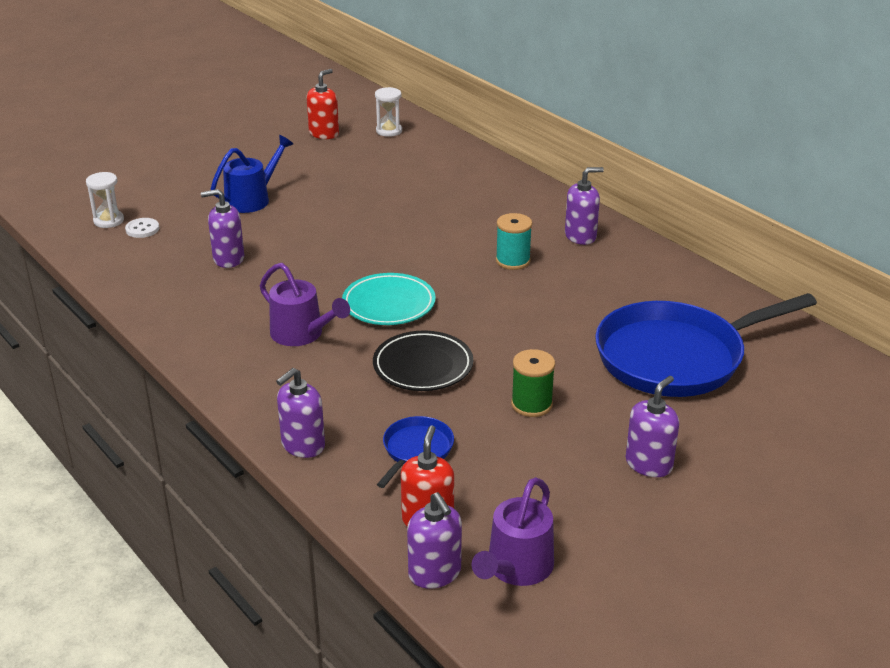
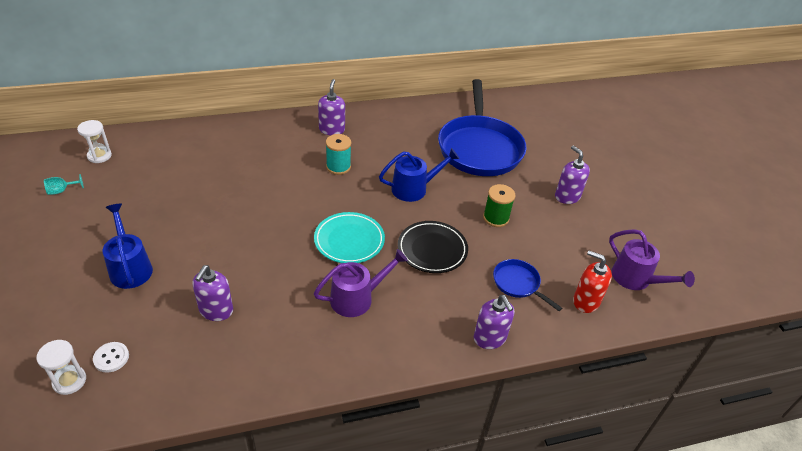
camera: 70 degrees left, 10 degrees up
red soap dispenser [307,69,339,139] -> turquoise goblet [44,174,84,195]
purple soap dispenser [407,492,462,589] -> none
none -> blue watering can [379,148,460,202]

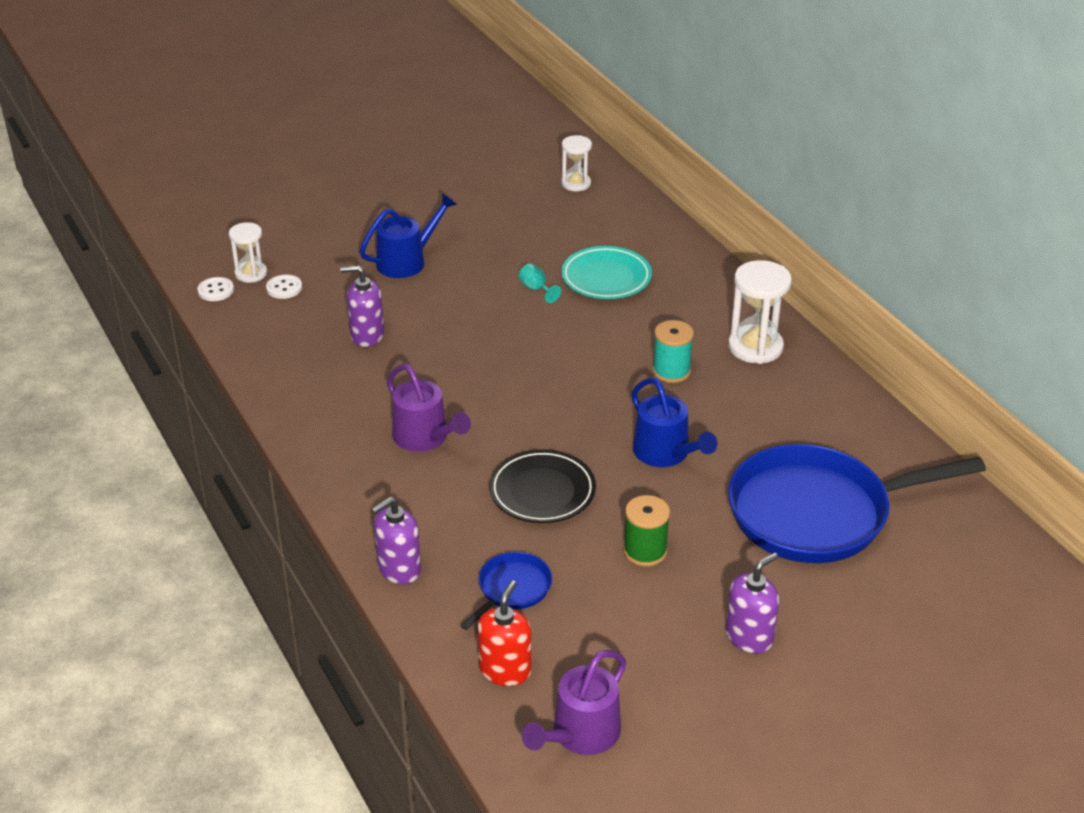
camera: 80 degrees right, 5 degrees down
turquoise goblet [44,174,84,195] -> turquoise goblet moved to [519,263,561,303]
turquoise plate [314,212,385,263] -> turquoise plate moved to [561,246,652,299]
purple soap dispenser [318,79,345,135] -> white hourglass [728,260,792,364]
none -> white button [197,277,234,301]

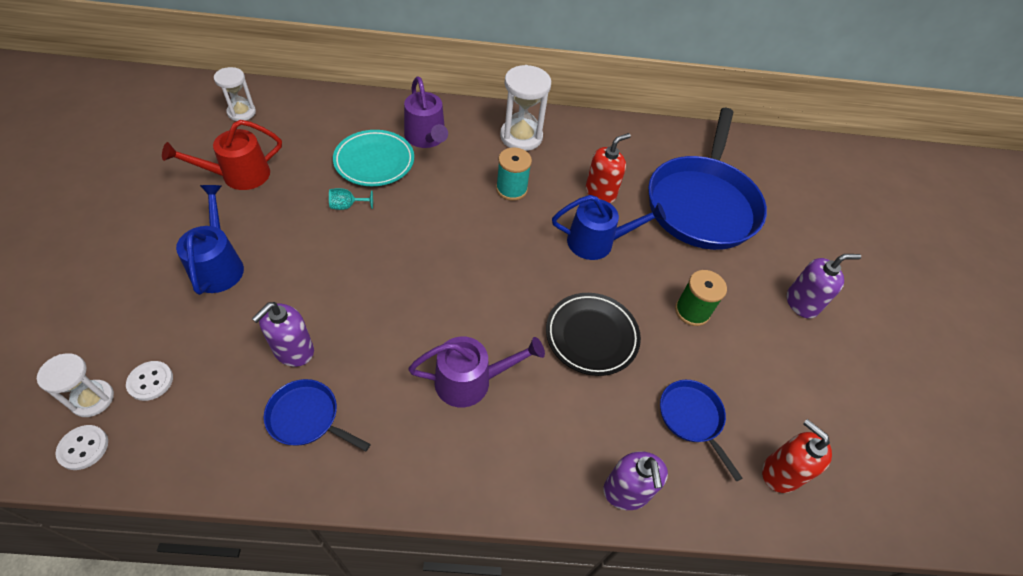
camera: 65 degrees left, 15 degrees up
purple watering can [522,650,626,755] -> purple watering can moved to [404,77,448,148]
purple soap dispenser [726,552,779,654] -> purple soap dispenser turned 90 degrees clockwise [787,254,861,318]
none -> red watering can [162,120,282,190]
none -> blue pan [264,379,371,451]
none -> red soap dispenser [586,133,631,203]

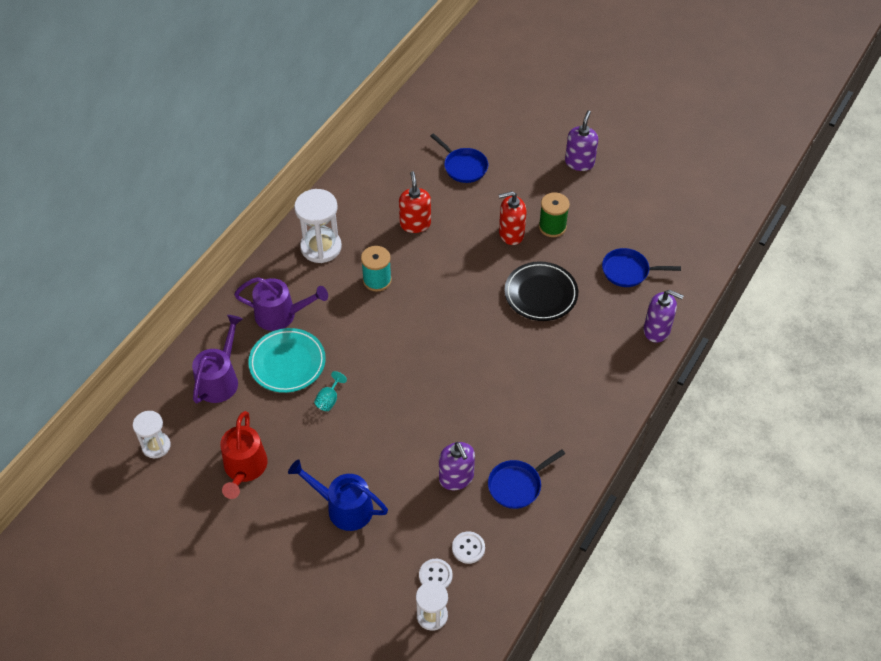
camera: 55 degrees left, 0 degrees up
white button [55,425,108,470] -> white button moved to [452,531,485,564]
purple watering can [408,336,545,408] -> purple watering can moved to [192,315,243,403]
blue watering can [552,195,666,260] -> none
blue pan [648,108,767,250] -> blue pan [430,134,488,183], size x0.44
red soap dispenser [762,419,832,493] -> red soap dispenser moved to [499,191,527,245]

